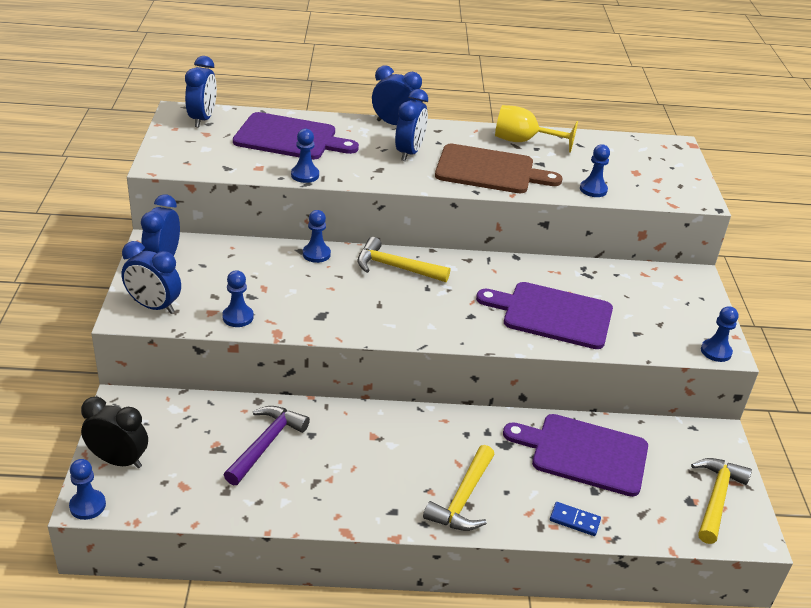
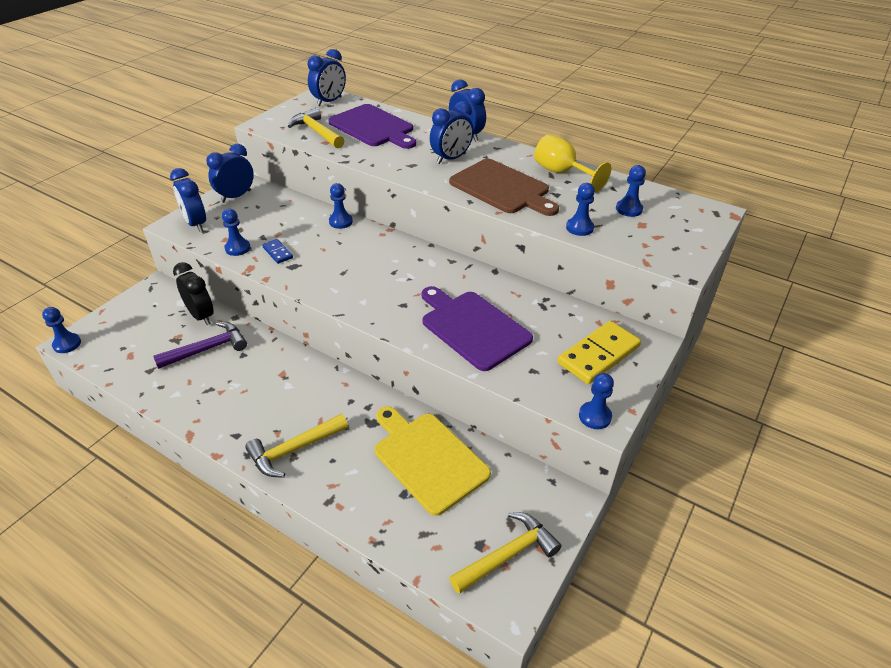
camera: 35 degrees right, 5 degrees up
black clock [81,397,148,468] -> black clock moved to [173,262,214,325]
blue pawn [291,129,319,183] -> blue pawn moved to [616,165,646,217]
yellow hammer [358,237,450,282] -> yellow hammer moved to [288,108,344,148]
purple cutting board [503,414,648,497] -> yellow cutting board [375,406,491,516]
blue domino [550,502,601,536] -> blue domino moved to [262,239,293,264]
none -> yellow domino [558,321,641,384]

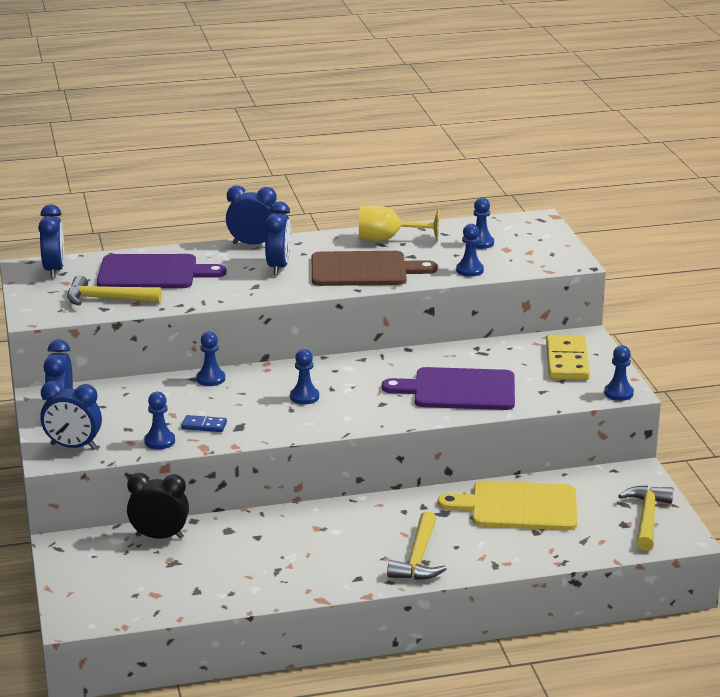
camera: 45 degrees left, 15 degrees down
blue pawn [42,307,81,353] -> blue pawn moved to [290,349,319,405]
purple hammer [153,322,247,369] -> none

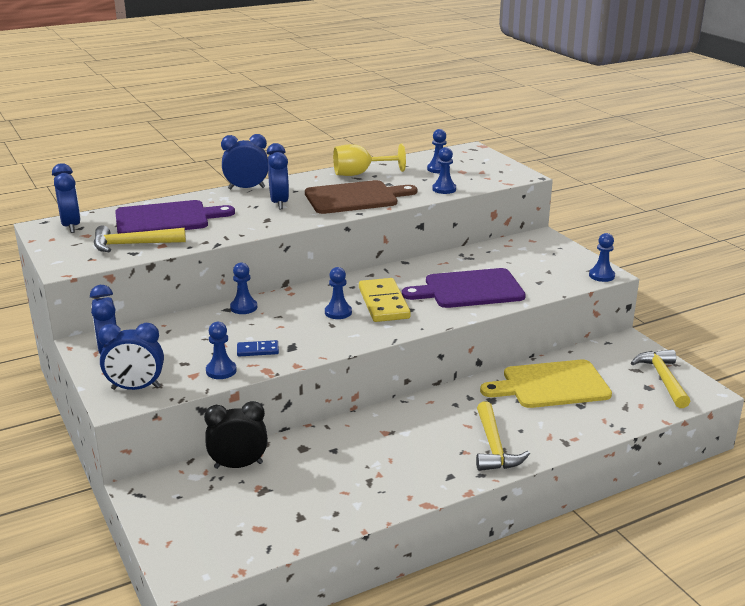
camera: 15 degrees left, 0 degrees up
yellow domino [546,334,590,380] -> yellow domino moved to [359,278,411,322]

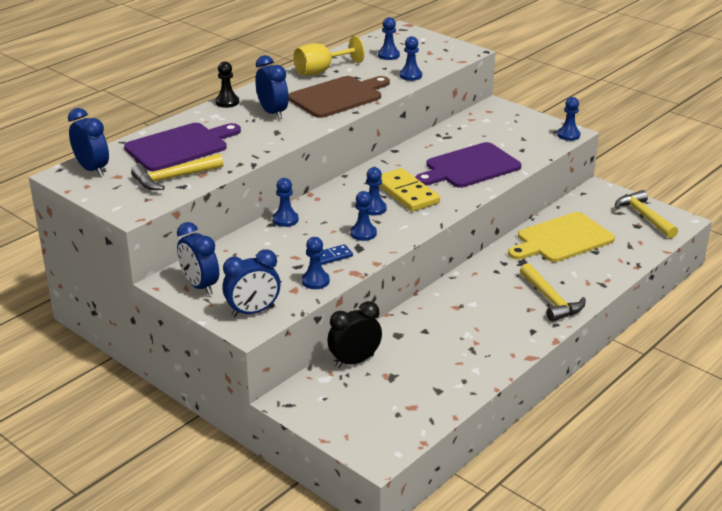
camera: 20 degrees left, 5 degrees up
blue clock [221,134,268,190] -> black pawn [215,61,239,108]
none -> blue pawn [351,191,377,241]

